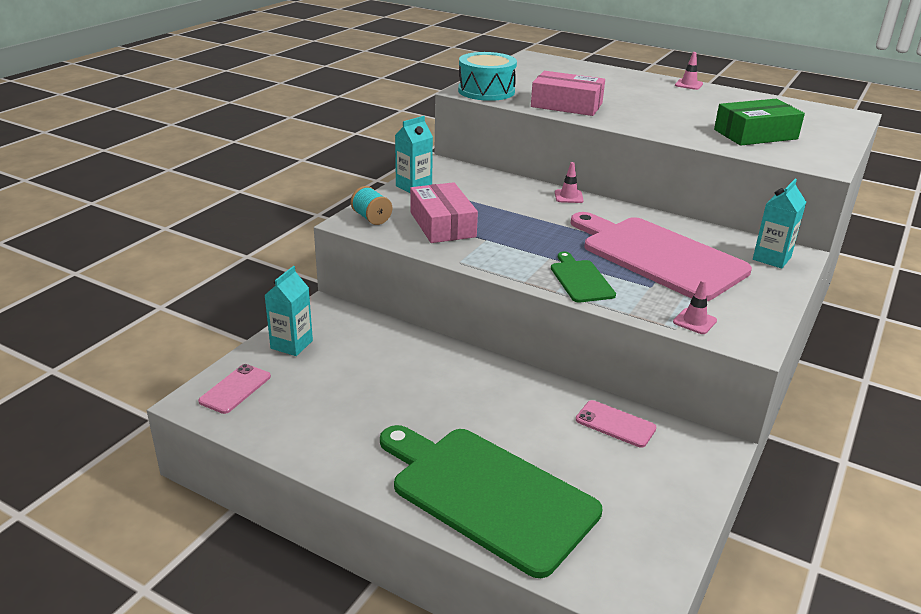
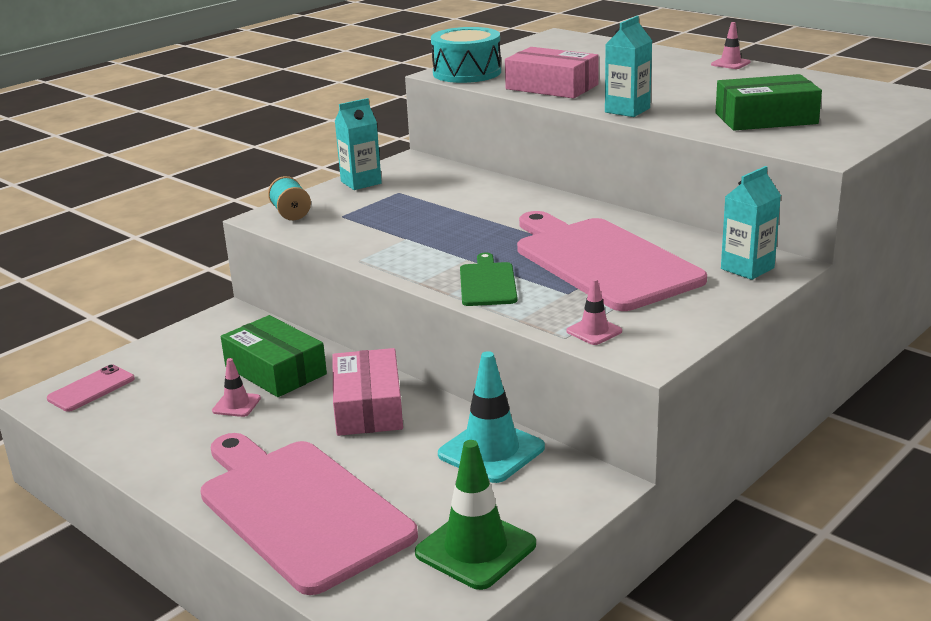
camera: 15 degrees right, 5 degrees down
turquoise carton [265,266,313,356] -> turquoise carton moved to [605,16,652,117]
green cutting board [380,425,602,578] -> pink cutting board [200,433,418,595]
pink box [410,182,478,243] -> pink box moved to [332,348,403,436]
pink traffic cone [555,162,584,203] -> pink traffic cone moved to [212,358,261,417]
pink phone [576,400,656,448] -> turquoise traffic cone [438,351,545,483]
none -> green box [221,315,327,397]
none -> green traffic cone [415,440,536,590]

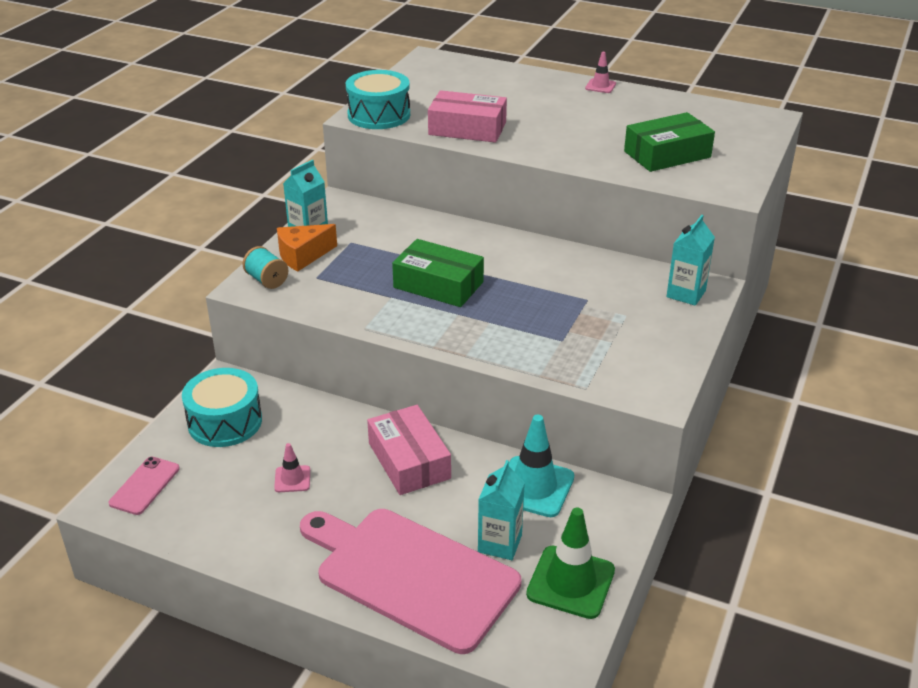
camera: 20 degrees left, 10 degrees up
green box [221,315,327,397] -> green box moved to [392,239,484,307]
green cutting board [460,253,517,306] -> none
pink cutting board [517,211,707,311] -> none
pink traffic cone [566,278,622,345] -> none
turquoise carton [605,16,652,117] -> turquoise carton moved to [478,460,525,560]
none -> turquoise drum [182,368,262,447]
none -> orange cheese [277,224,337,271]

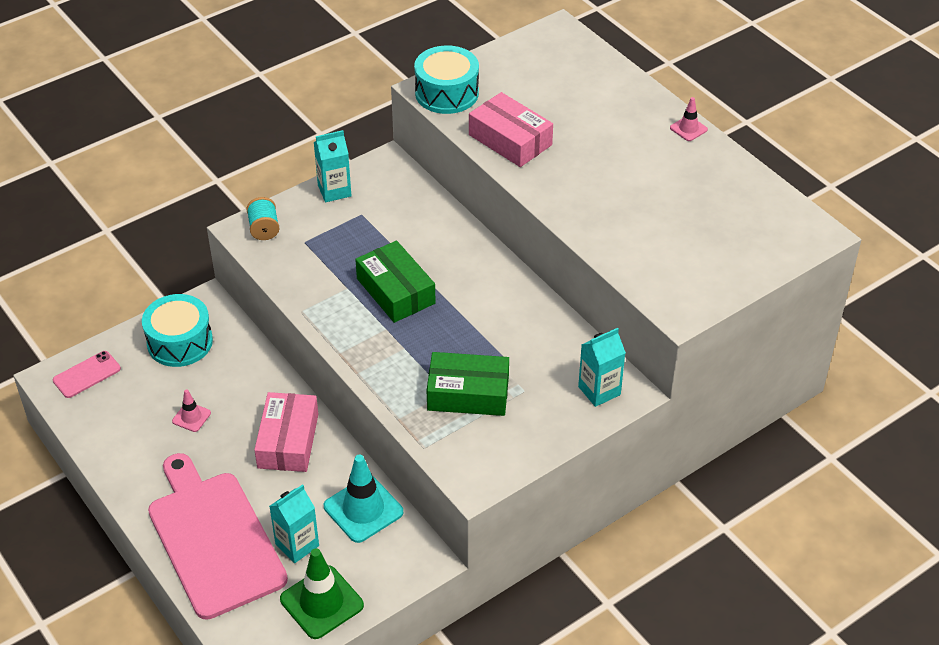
camera: 30 degrees right, 10 degrees up
orange cheese [277,224,337,271] -> none
green box [624,112,715,172] -> green box moved to [427,352,509,416]

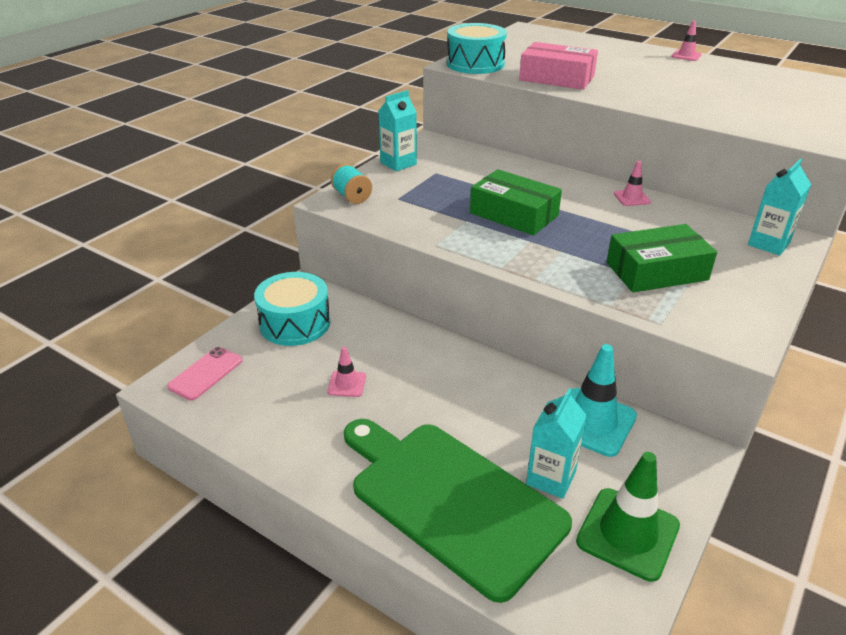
camera: 20 degrees left, 10 degrees down
pink cutting board [148,453,288,620] -> green cutting board [344,419,572,603]
pink box [254,392,318,472] -> none
none -> pink traffic cone [614,161,651,206]

